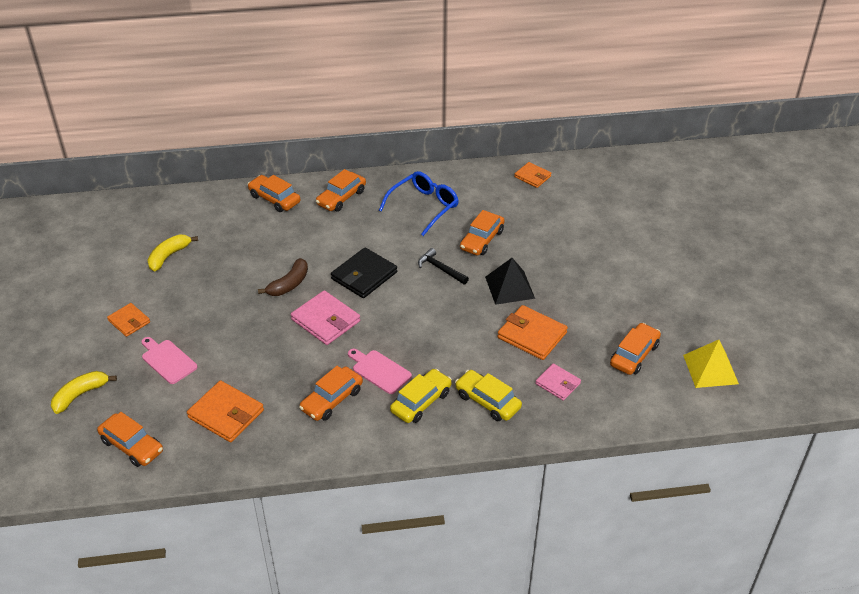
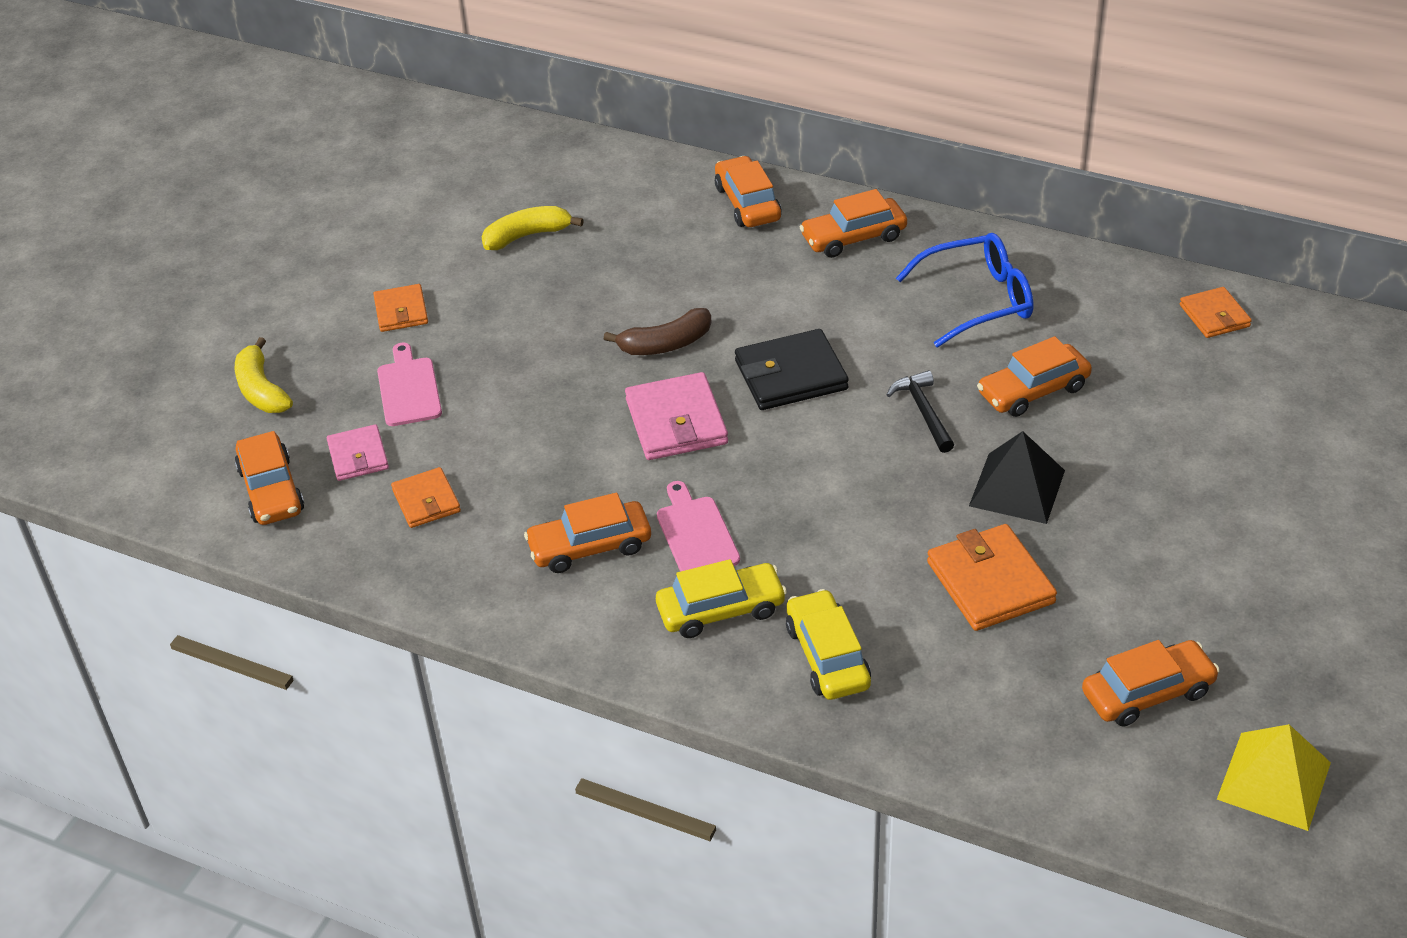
camera: 35 degrees right, 0 degrees up
yellow banana [51,371,117,414] -> yellow banana turned 105 degrees counterclockwise [235,337,293,413]
orange wallet [187,380,264,442] -> orange wallet [391,467,461,528], size x0.62
pink wallet [535,363,581,401] -> pink wallet moved to [327,424,389,481]

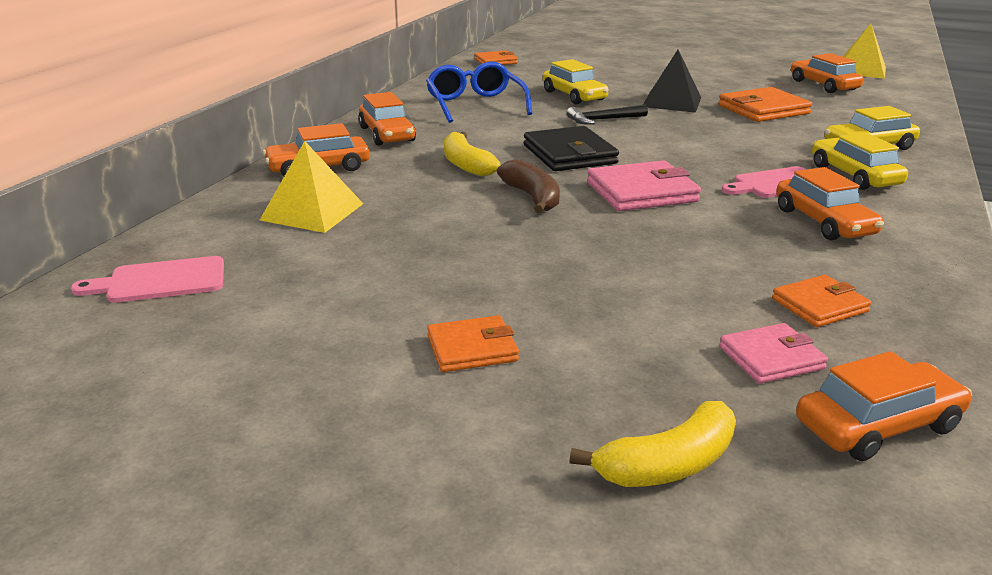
camera: 95 degrees left, 15 degrees down
pink cutting board [377,343,442,426] -> pink cutting board moved to [71,256,224,303]
yellow banana [482,206,584,250] -> yellow banana moved to [444,132,501,177]
orange car [977,336,1092,417] -> yellow car [543,59,609,105]
none -> yellow pyramid [260,141,363,233]

